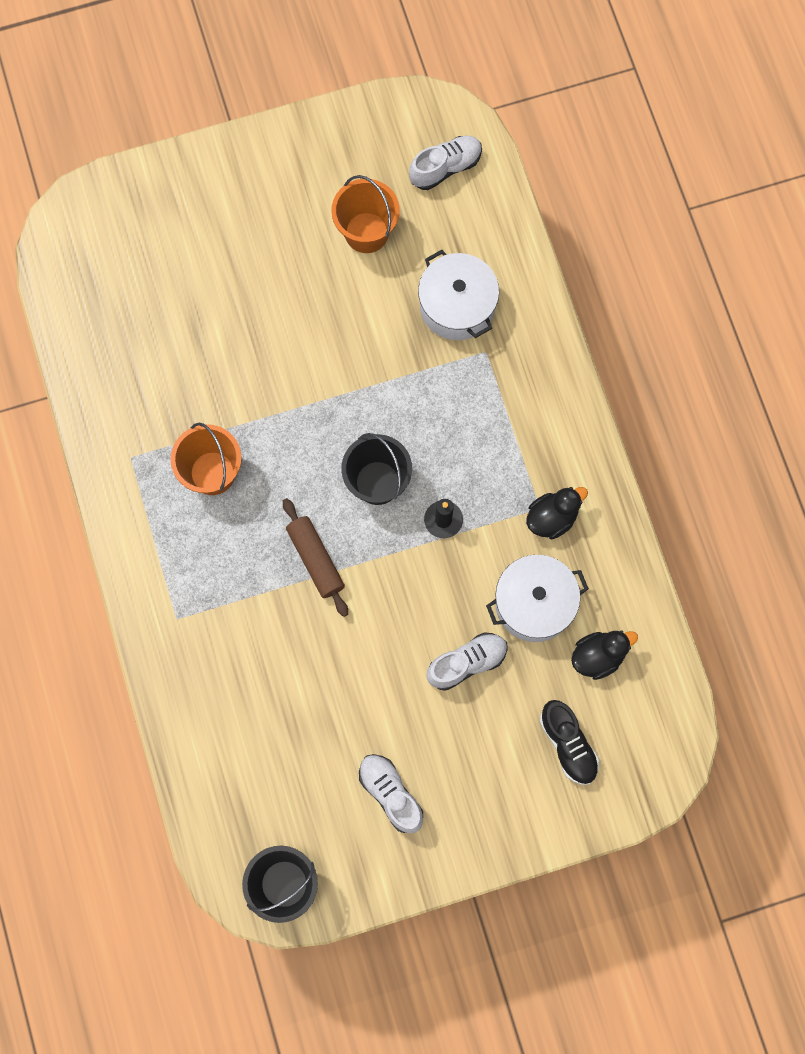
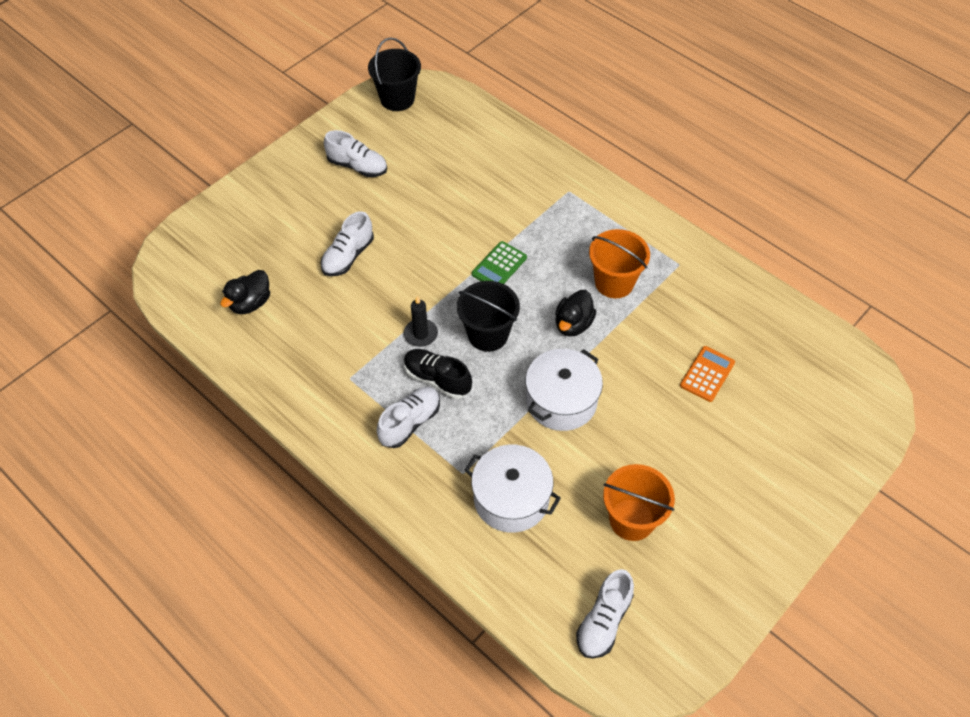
camera: 150 degrees right, 20 degrees down
brown rolling pin [283,498,348,617] -> green calculator [472,241,527,284]
white pot [486,555,589,642] -> white pot moved to [525,349,603,431]
black duck [526,487,588,539] -> black duck moved to [555,290,596,337]
black shoe [540,700,600,785] -> black shoe moved to [404,349,472,399]
none -> white shoe [377,387,440,448]
none -> orange calculator [680,346,735,402]

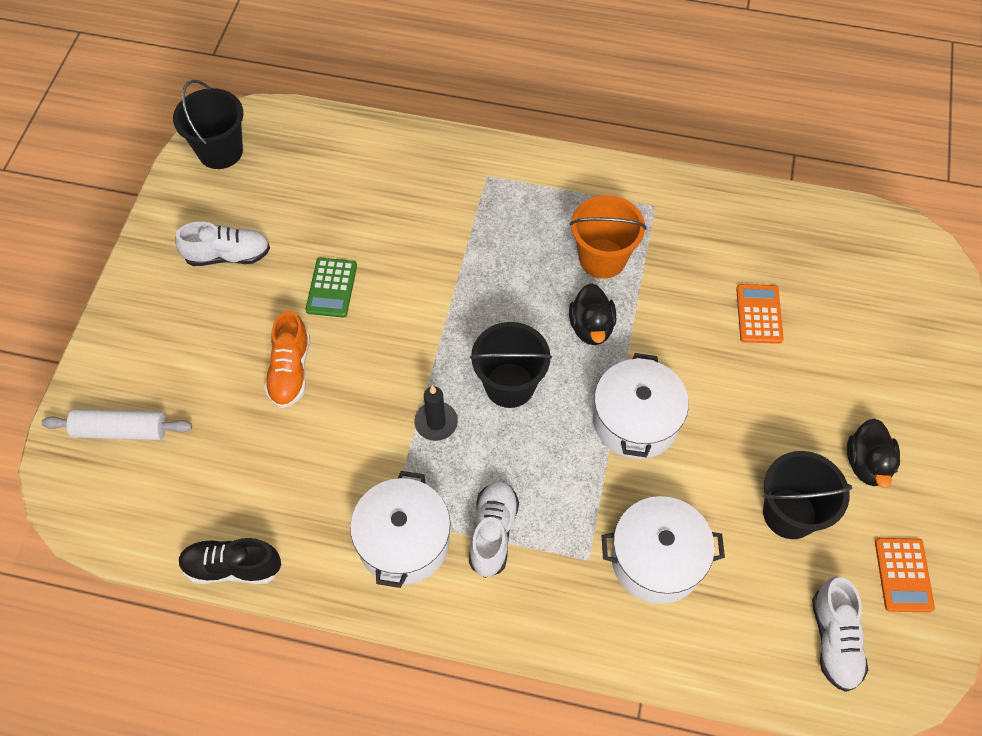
camera: 30 degrees left, 5 degrees up
black duck [220,270,270,314] -> black duck moved to [847,419,900,488]
white shoe [320,211,374,276] -> orange shoe [264,311,310,408]
black shoe [404,349,472,399] -> black shoe moved to [178,538,281,584]
green calculator [472,241,527,284] -> green calculator moved to [306,258,357,317]
orange bucket [603,464,675,541] -> black bucket [763,451,852,539]
none -> white rolling pin [42,409,192,440]
none -> white pot [350,471,451,588]
none -> orange calculator [875,538,935,612]

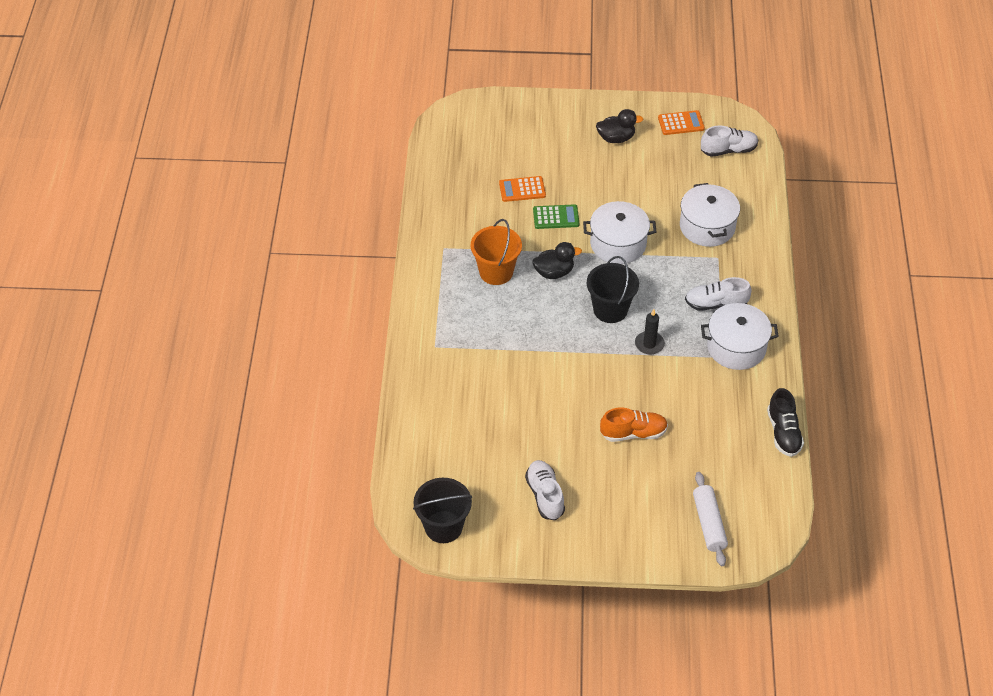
camera: 100 degrees left, 10 degrees down
green calculator [306,258,357,317] -> green calculator moved to [533,204,579,229]
black bucket [763,451,852,539] -> none

